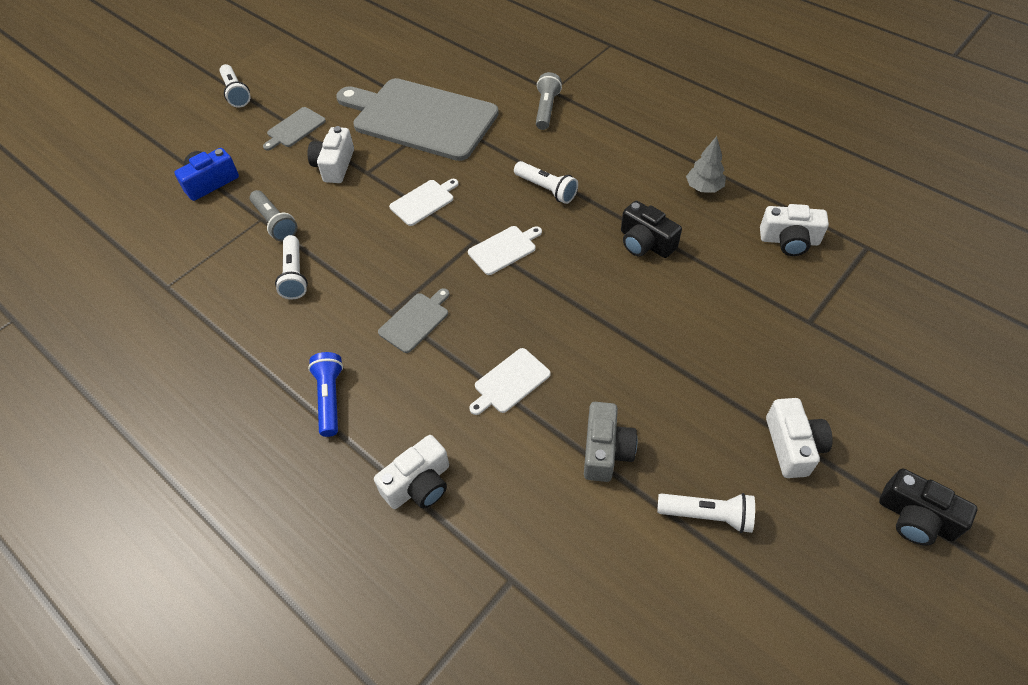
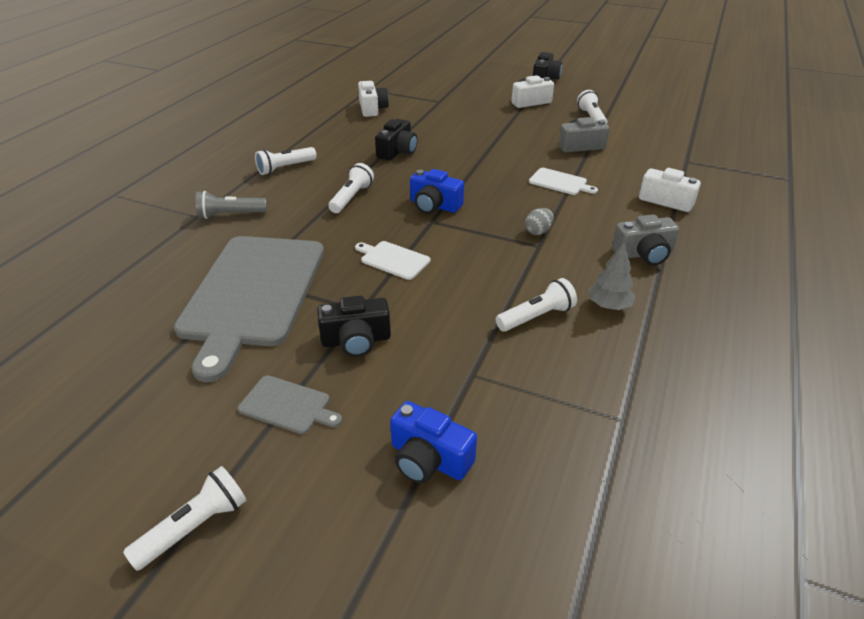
camera: 110 degrees left, 15 degrees down
grey flashlight [250,190,297,241] -> none
white camera [307,126,354,183] -> black camera [317,296,391,357]
blue flashlight [308,352,343,437] -> grey camera [612,214,679,266]
grey cutting board [378,288,450,353] -> grey egg [525,208,554,235]
white cutting board [468,226,542,275] -> blue camera [410,169,464,214]
grey tree [686,136,726,193] -> grey tree moved to [589,242,636,310]
none -> white flashlight [255,147,317,175]

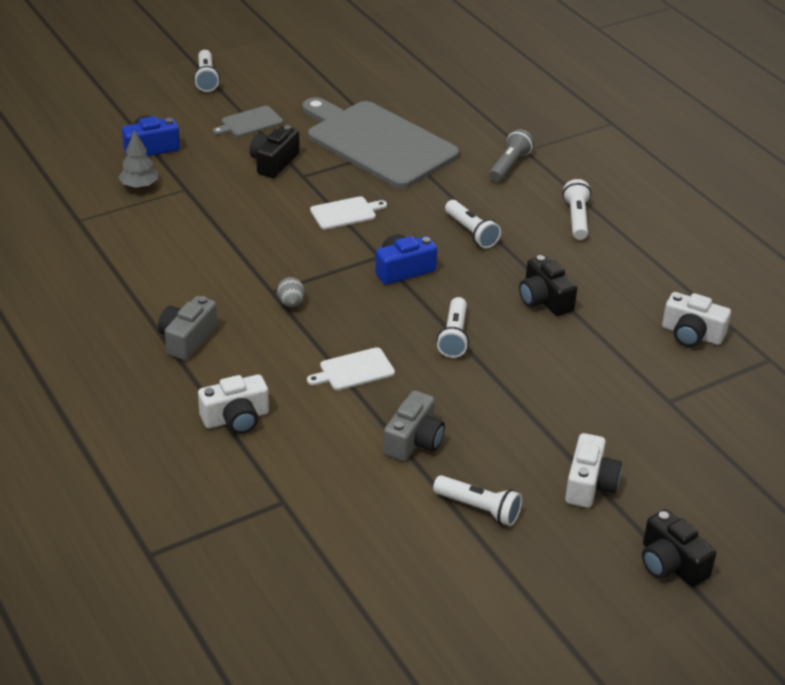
camera: 125 degrees right, 0 degrees up
white flashlight [496,278,577,332] -> white flashlight moved to [436,297,469,358]
grey tree [589,242,636,310] -> grey tree moved to [118,130,158,189]

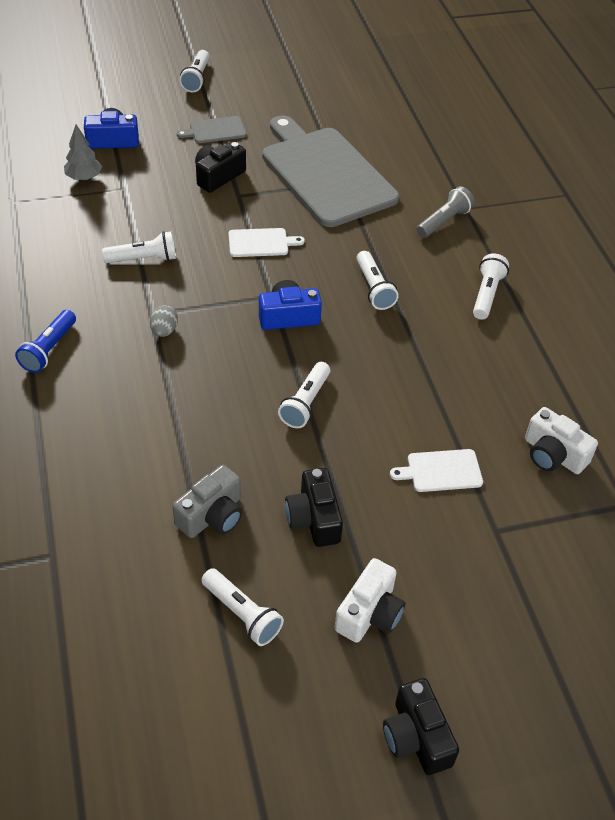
camera: 15 degrees right, 10 degrees up
grey camera [158,296,217,360] -> blue flashlight [15,310,76,373]
white camera [198,374,269,434] -> none
white cutting board [307,347,395,390] -> white cutting board moved to [390,449,483,492]
black camera [519,255,577,316] -> black camera moved to [285,468,343,547]
none -> white flashlight [102,231,176,263]

